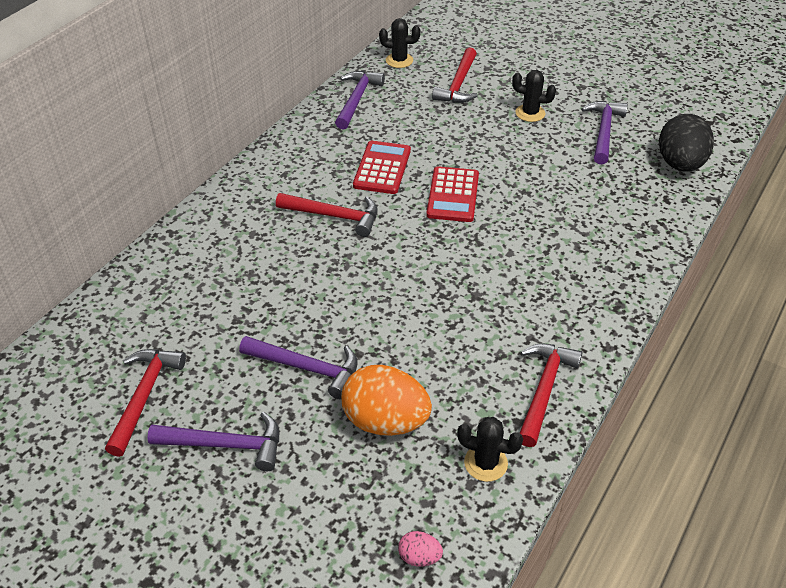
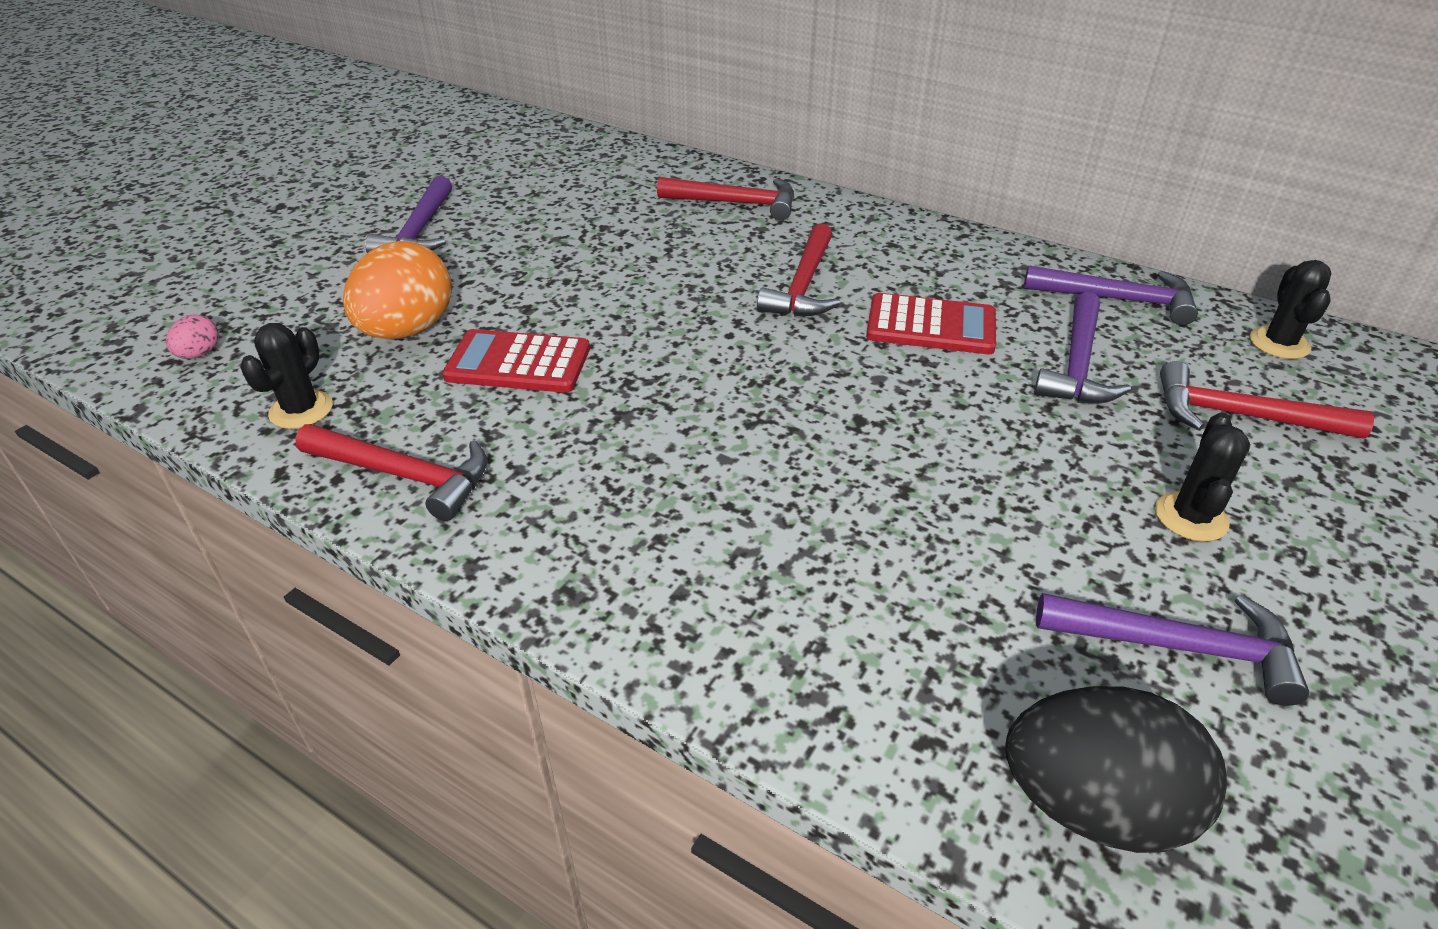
camera: 90 degrees right, 5 degrees down
red hammer [105,349,186,457] -> red hammer moved to [657,177,794,221]
purple hammer [239,336,358,399] -> purple hammer moved to [1034,292,1131,403]
red calculator [426,166,479,222] -> red calculator moved to [442,329,590,393]

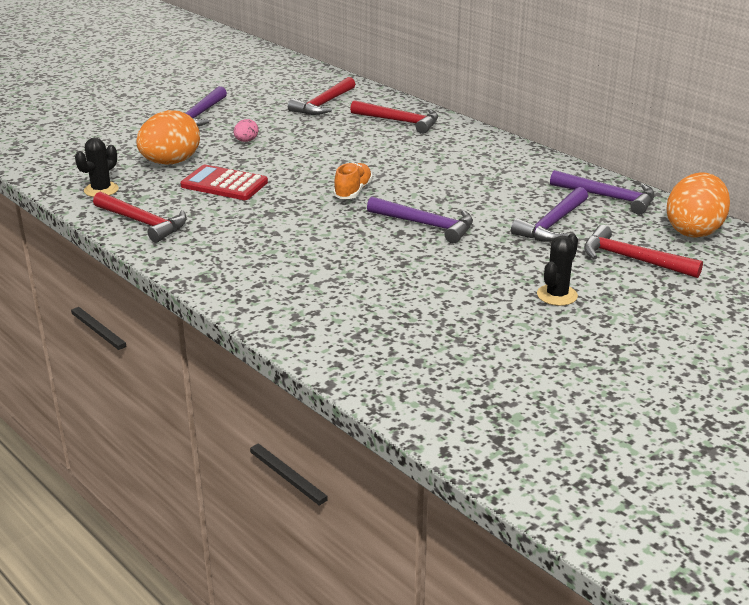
camera: 15 degrees right, 10 degrees down
pink egg [166,315,219,359] -> pink egg moved to [234,119,258,142]
red hammer [757,224,840,316] -> red hammer moved to [288,77,355,115]
red calculator [866,293,996,354] -> none
black egg [1005,686,1227,853] -> none
purple hammer [1036,593,1309,706] -> purple hammer moved to [367,197,473,244]
black cactus [1250,260,1331,359] -> orange egg [667,172,730,238]
none -> orange shoe [333,162,373,199]

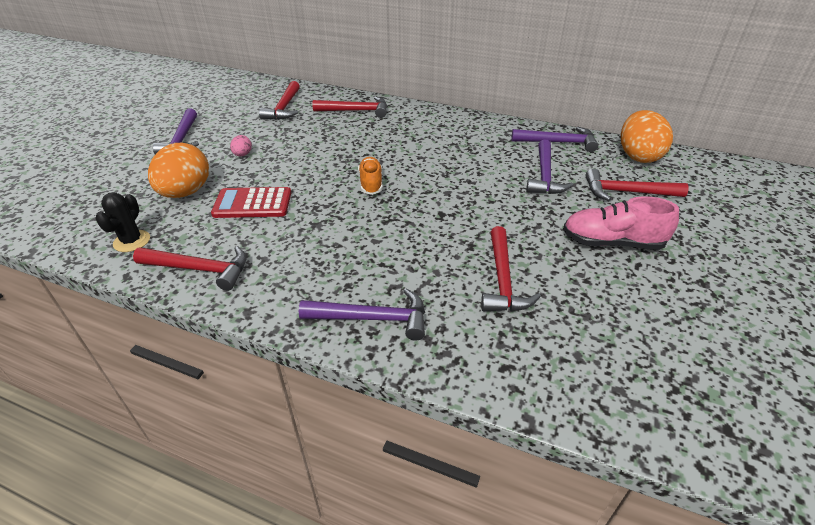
camera: 25 degrees left, 10 degrees up
purple hammer [367,197,473,244] -> purple hammer moved to [299,289,425,341]
black cactus [537,234,578,306] -> pink shoe [563,196,679,250]
none -> red hammer [481,226,541,311]

